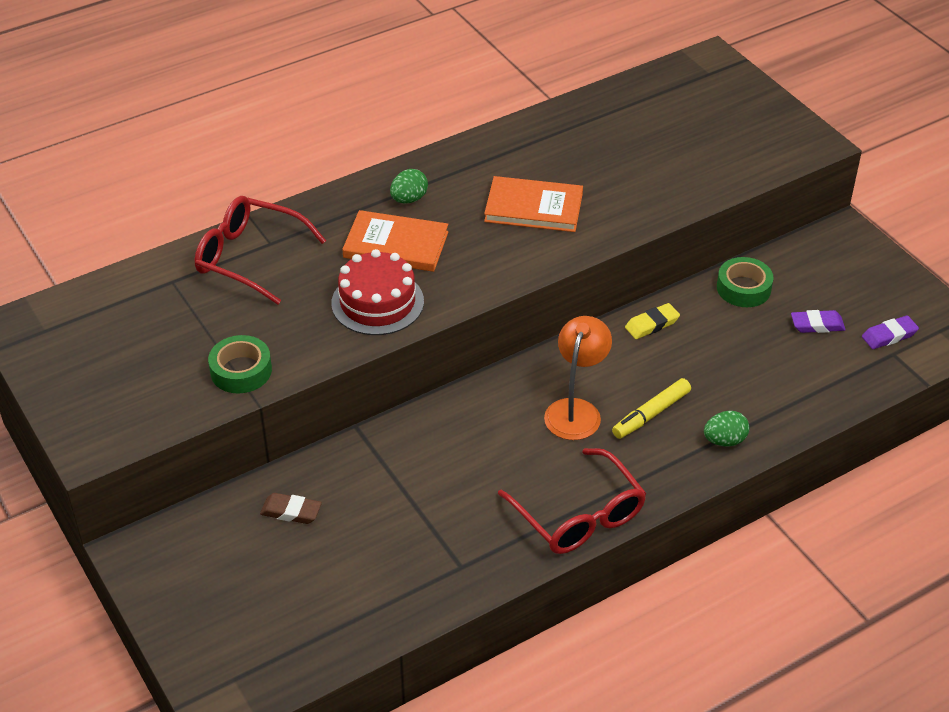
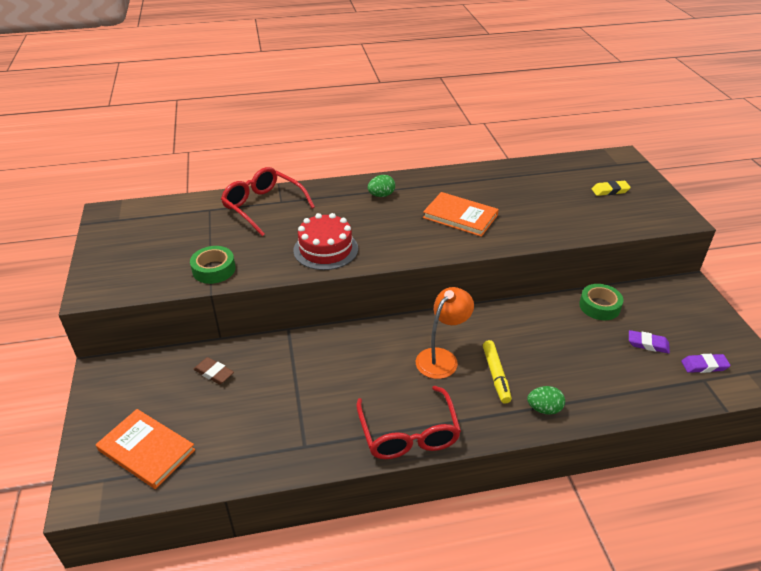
camera: 20 degrees right, 5 degrees down
orange book [342,210,449,272] -> orange book moved to [96,409,195,489]
yellow marker [612,378,691,439] -> yellow marker turned 75 degrees counterclockwise [483,340,512,404]
yellow eraser [625,303,680,339] -> yellow eraser moved to [592,181,631,196]

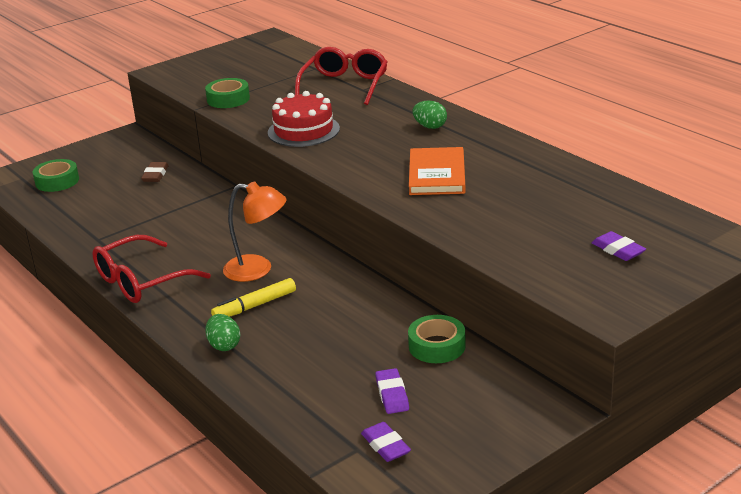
camera: 65 degrees right, 10 degrees down
orange book [96,409,195,489] -> green tape [32,159,79,192]
yellow eraser [592,181,631,196] -> purple eraser [592,231,646,261]

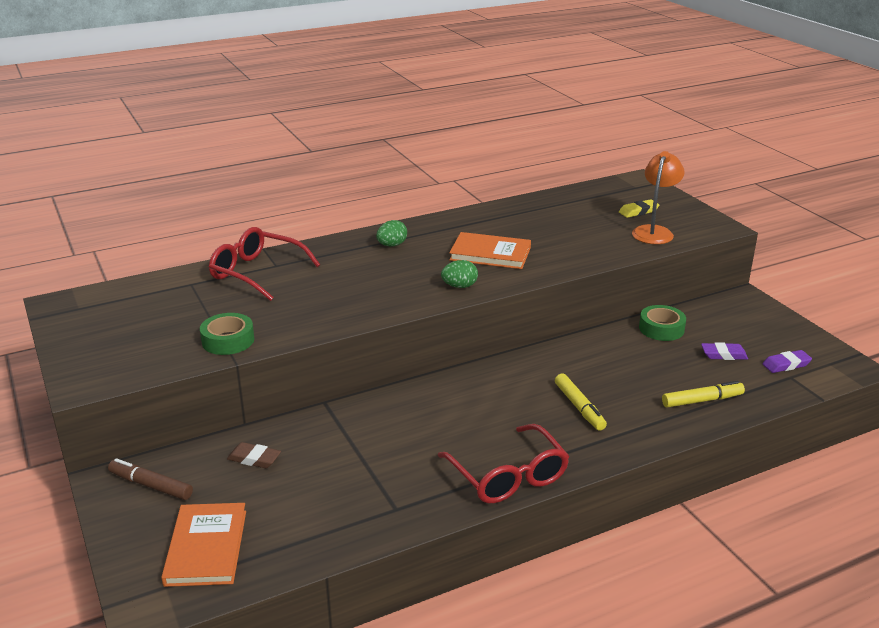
camera: 80 degrees left, 0 degrees up
green tape [32,159,79,192] -> orange book [161,503,246,587]
green egg [205,314,240,351] -> green egg moved to [441,260,478,288]
orange lamp [223,182,286,282] -> orange lamp moved to [632,151,685,244]
red cake [268,91,340,147] -> none
purple eraser [592,231,646,261] -> yellow eraser [619,199,659,218]
none -> brown marker [108,458,193,500]
none -> yellow marker [662,381,745,408]

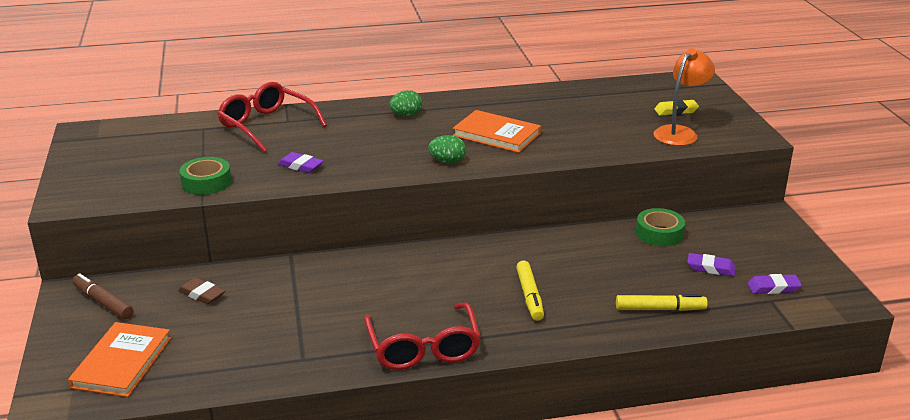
camera: 15 degrees right, 0 degrees up
none -> purple eraser [278,152,324,173]

